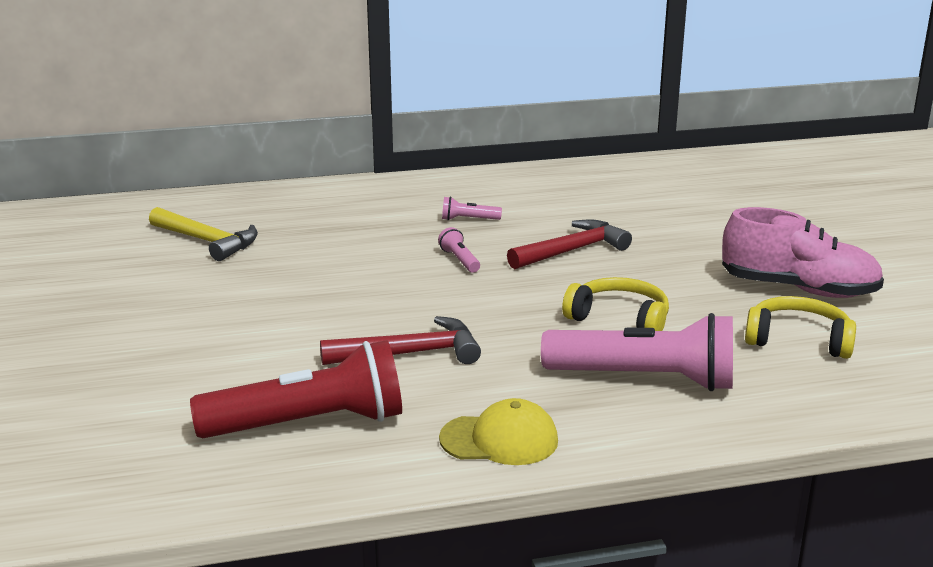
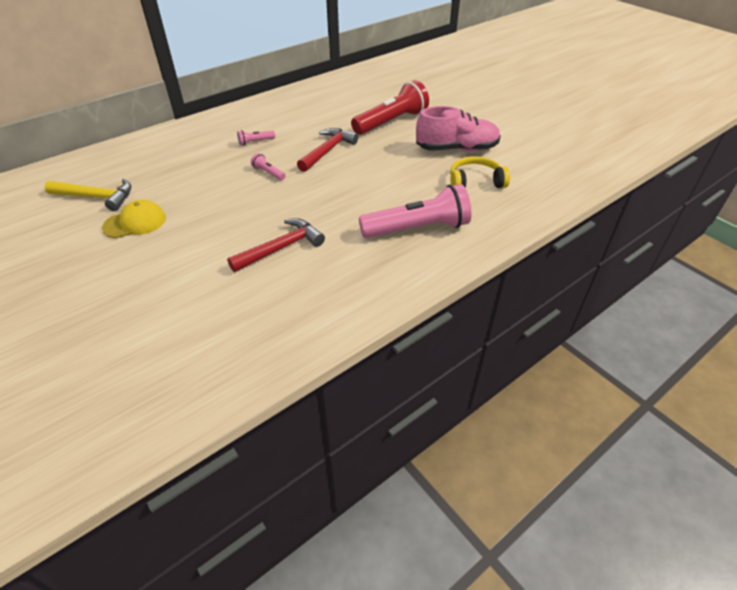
camera: 25 degrees left, 20 degrees up
red flashlight [190,340,402,438] -> red flashlight moved to [351,80,429,135]
yellow cap [439,398,558,465] -> yellow cap moved to [102,200,166,238]
yellow headphones [562,277,669,331] -> none

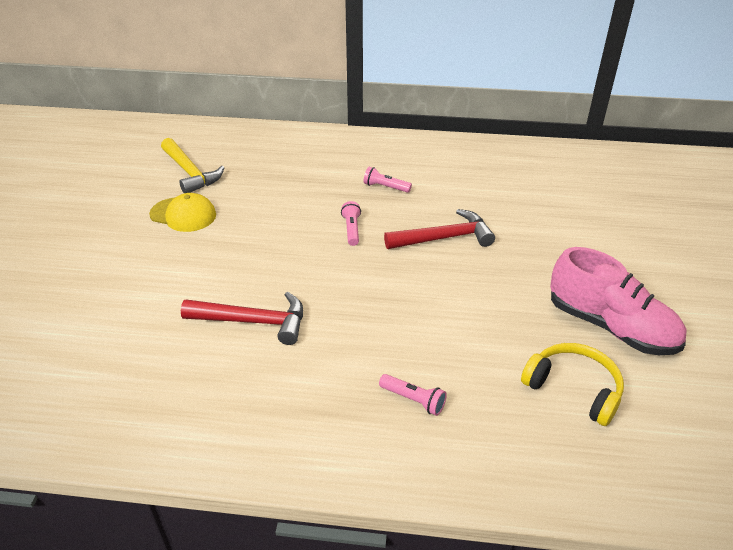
camera: 45 degrees right, 5 degrees down
red flashlight [351,80,429,135] -> none
pink flashlight [359,184,471,238] -> pink flashlight [379,374,447,416], size x0.42

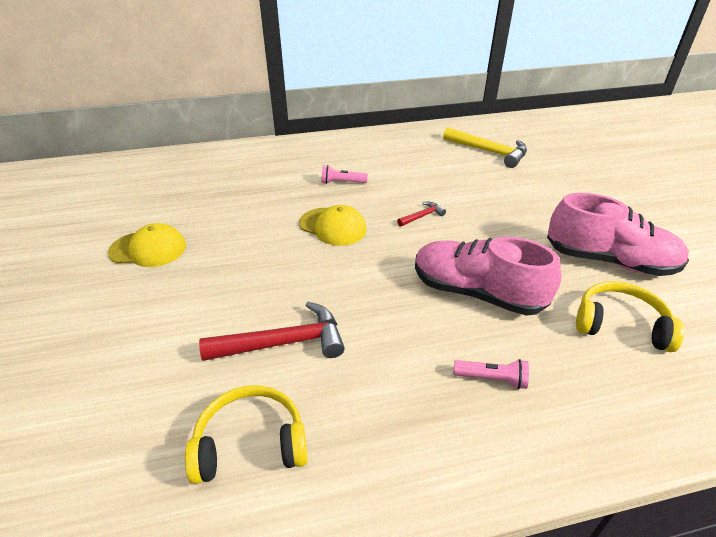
camera: 20 degrees left, 0 degrees up
yellow hammer [161,138,225,193] -> yellow hammer moved to [443,127,527,168]
pink flashlight [341,201,361,246] -> yellow cap [299,205,367,246]
red hammer [384,209,495,249] -> red hammer [397,202,446,227], size x0.50
none -> yellow headphones [185,385,308,484]
none -> pink shoe [415,236,561,316]

